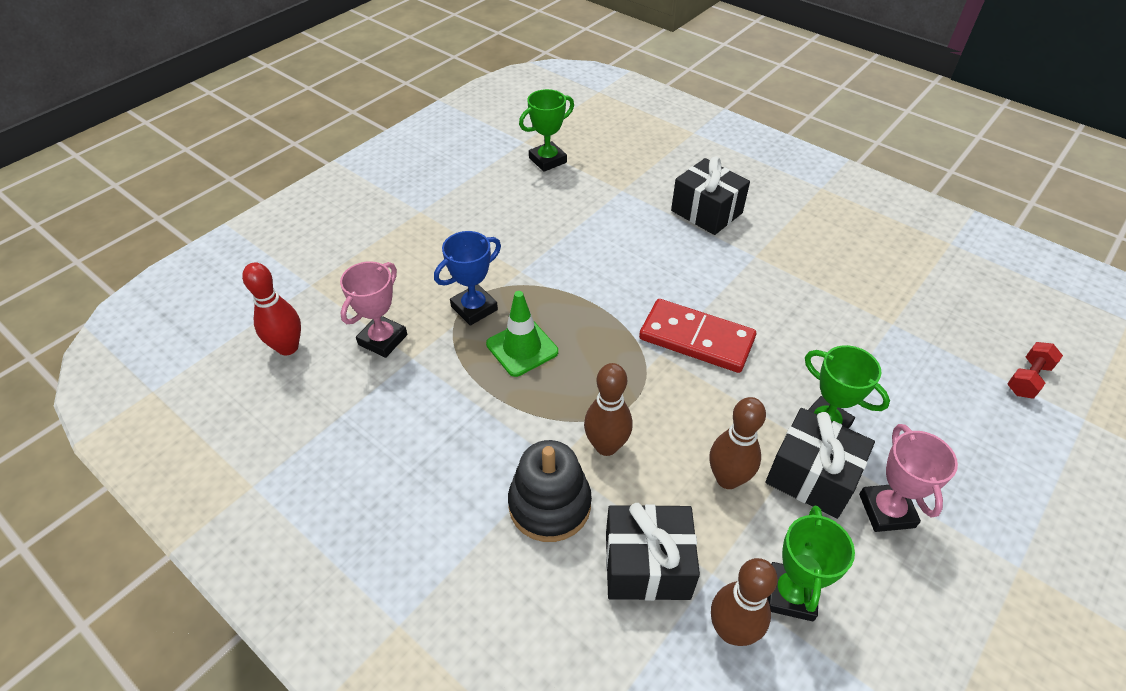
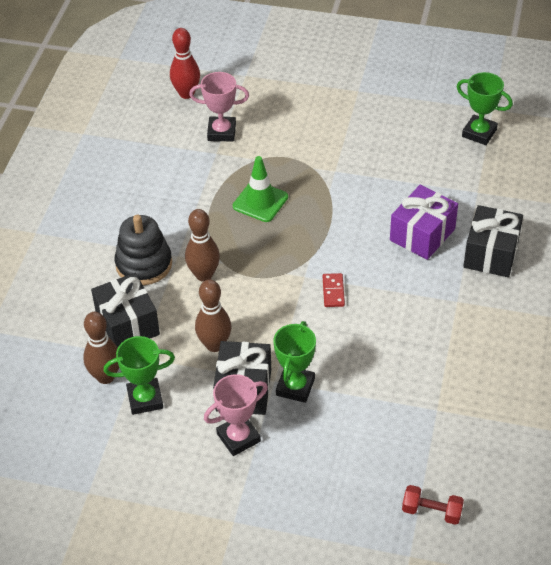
camera: 65 degrees right, 0 degrees up
blue trophy [434,231,501,326] -> none
red domino [639,299,756,373] -> red domino [323,273,345,307], size x0.46
none -> purple gift [390,185,458,260]

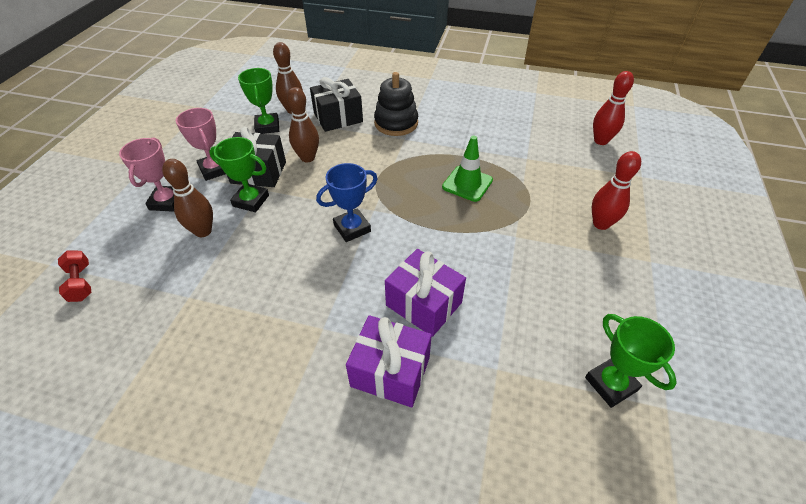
camera: 90 degrees right, 0 degrees up
brown bowling pin [185,209,220,282] -> brown bowling pin moved to [162,159,213,237]
pink trophy [189,72,249,141] -> pink trophy moved to [119,137,174,212]
red domino [323,273,345,307] -> blue trophy [316,163,378,242]
red dumbbell [402,485,464,525] -> red dumbbell turned 45 degrees counterclockwise [58,250,91,302]
green trophy [456,72,513,145] -> green trophy turned 60 degrees counterclockwise [585,314,677,408]
black gift [463,205,523,277] -> purple gift [346,315,432,407]
none -> red bowling pin [592,151,641,230]

